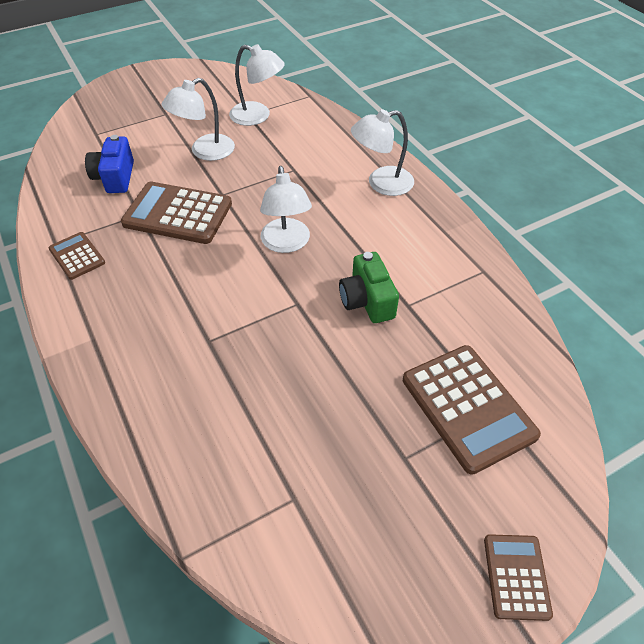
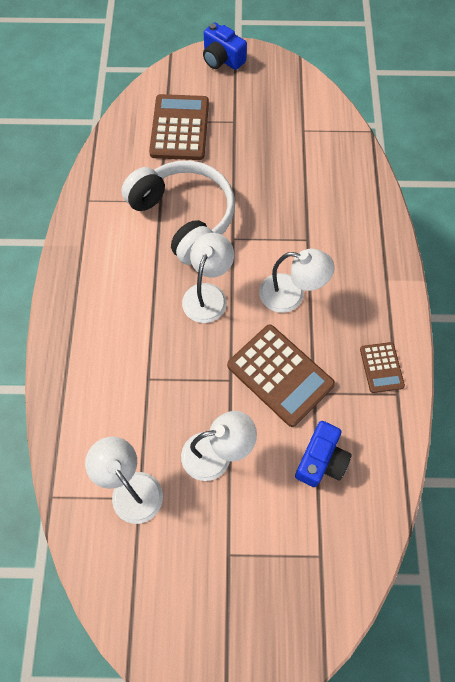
camera: 150 degrees left, 15 degrees up
green camera [339,252,399,323] -> white headphones [121,160,235,265]
white lamp [351,109,414,196] -> white lamp moved to [259,249,335,313]
brown calculator [484,534,553,621] -> blue camera [203,22,247,70]

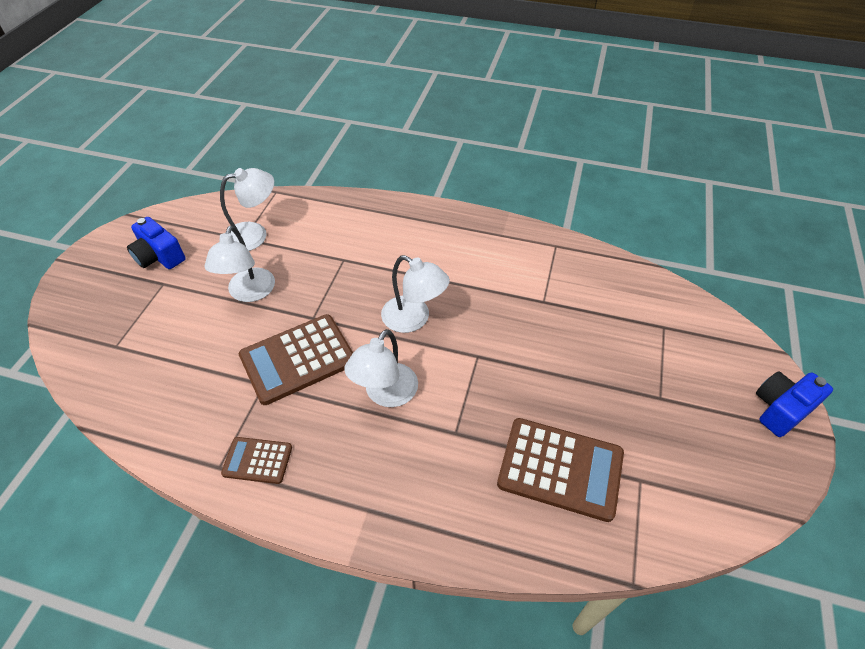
camera: 105 degrees right, 15 degrees down
white headphones [121,160,235,265] -> none
brown calculator [149,94,209,160] -> brown calculator moved to [497,418,624,522]
blue camera [295,421,351,487] -> blue camera moved to [127,217,186,269]

